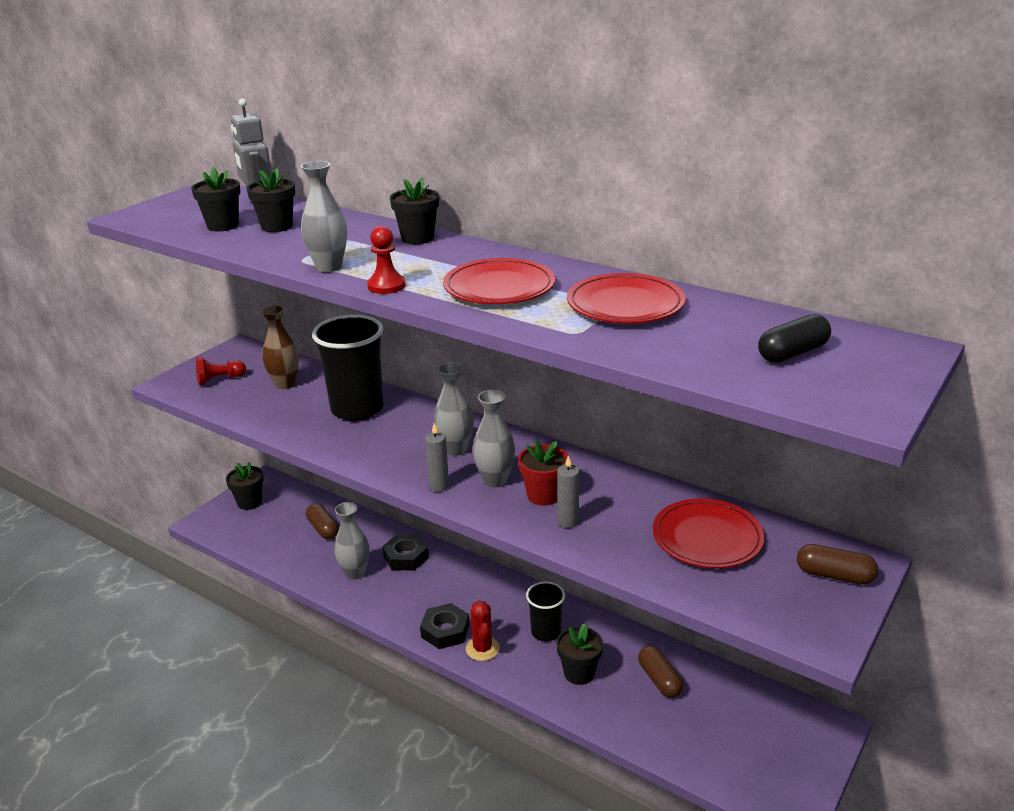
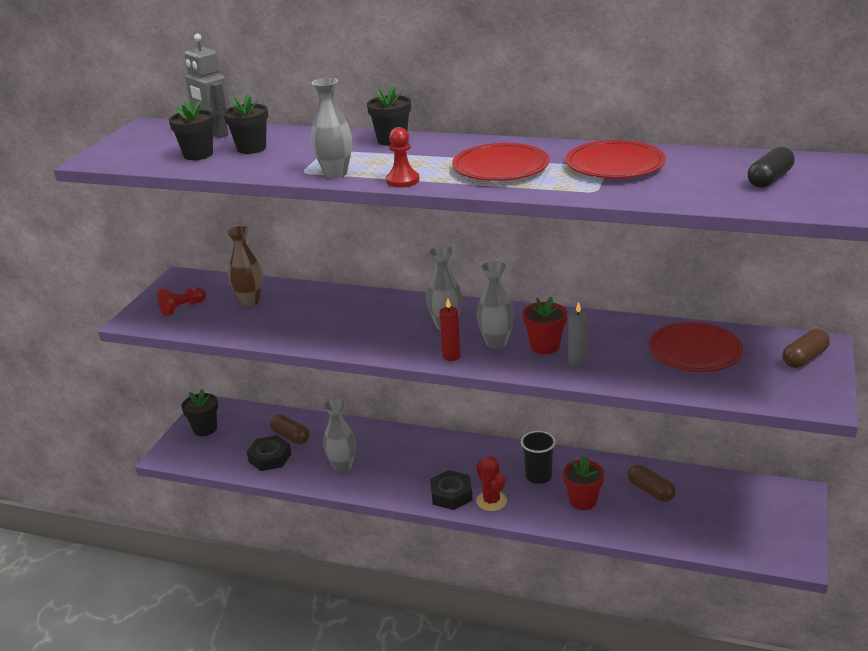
camera: 15 degrees left, 0 degrees up
black cup [312,315,384,421] -> none
black nut [382,534,429,571] -> black nut moved to [247,435,291,471]
grey candle [425,423,449,492] -> red candle [440,299,461,361]
black flower pot [556,623,603,685] -> red flower pot [563,456,604,510]
brown capsule [797,544,878,585] -> brown capsule turned 45 degrees counterclockwise [782,329,830,368]

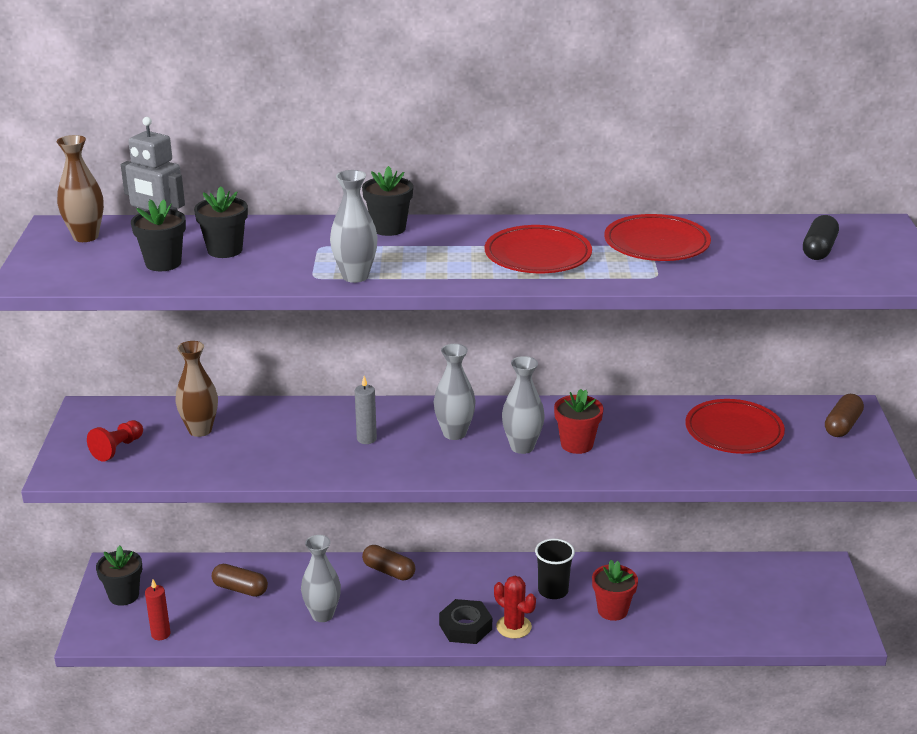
camera: 20 degrees left, 0 degrees up
black nut [247,435,291,471] -> none
red pawn [386,127,420,188] -> none
red candle [440,299,461,361] -> red candle moved to [145,580,171,640]
grey candle [569,302,588,366] -> grey candle moved to [355,376,377,444]
brown capsule [628,465,676,502] -> brown capsule moved to [362,545,415,581]
none -> brown vase [57,135,104,242]

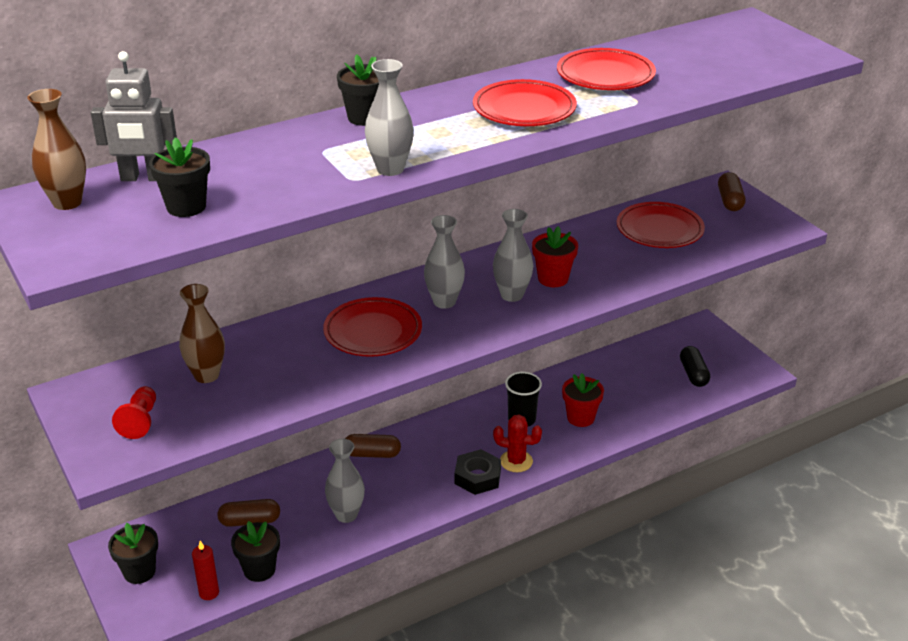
camera: 30 degrees left, 5 degrees up
black flower pot [194,186,248,258] -> black flower pot moved to [231,521,280,582]
grey candle [355,376,377,444] -> red plate [323,297,422,357]
black capsule [803,215,839,260] -> black capsule moved to [680,346,710,387]

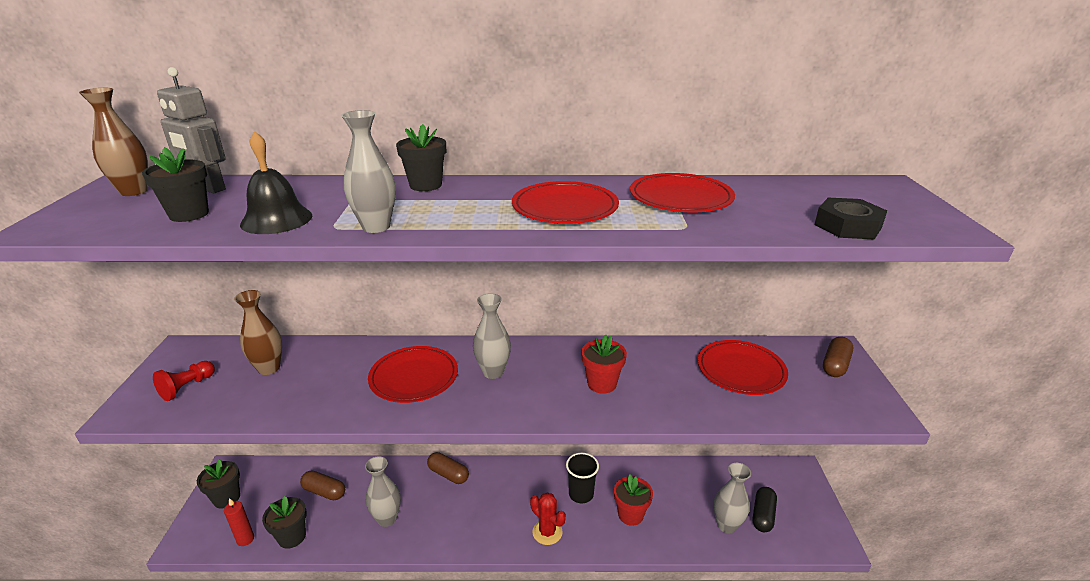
camera: 30 degrees right, 5 degrees down
black nut [455,449,501,495] -> black nut moved to [814,198,887,240]
grey vase [493,209,533,302] -> grey vase moved to [714,463,751,534]
none -> black bell [240,131,312,234]

